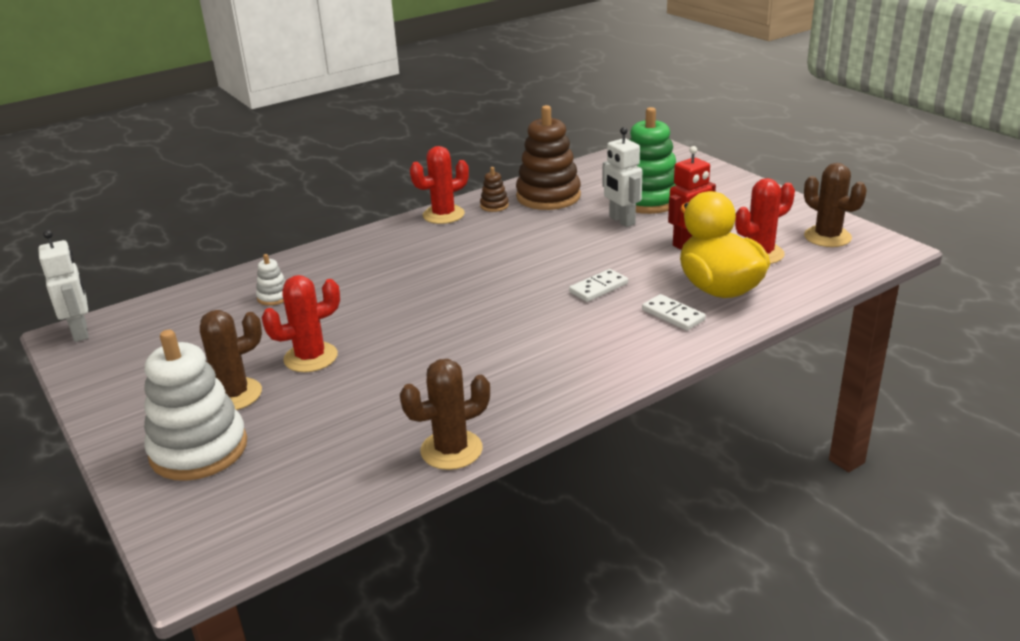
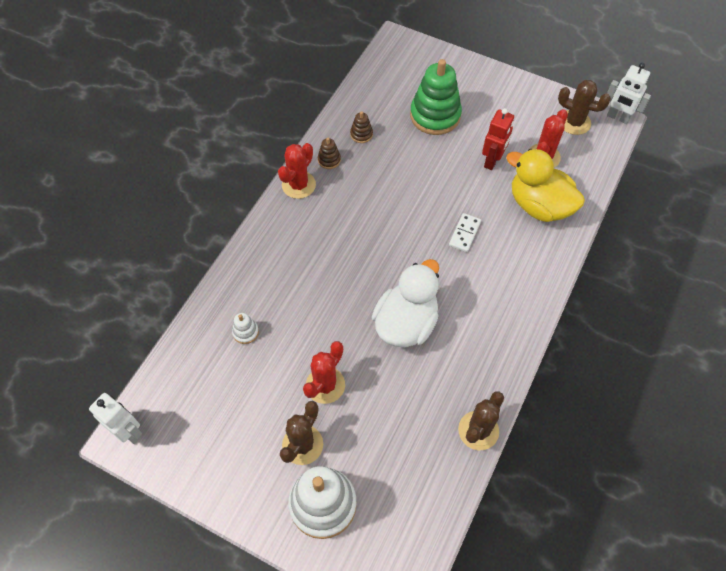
camera: 30 degrees left, 30 degrees up
brown stacking toy [516,105,581,210] -> brown stacking toy [350,111,373,143], size x0.44
white robot [603,127,642,227] -> white robot moved to [607,63,651,124]
white domino [642,294,706,331] -> none
none -> white duck [372,259,439,347]

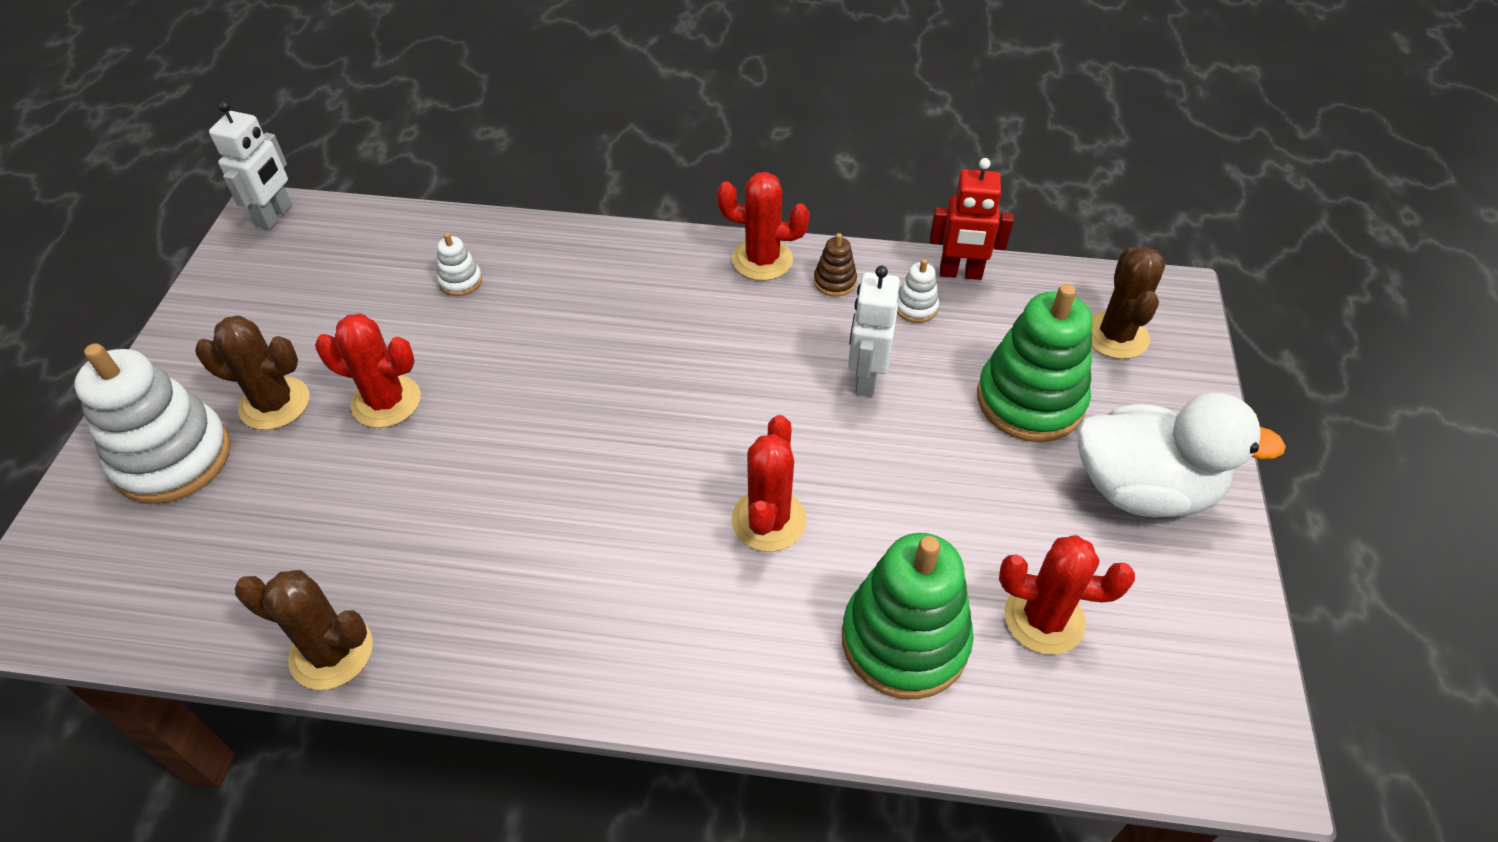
camera: 70 degrees right, 10 degrees down
brown stacking toy [350,111,373,143] -> white stacking toy [897,259,939,323]
white duck [372,259,439,347] -> white duck moved to [1077,393,1286,517]
white domino [449,213,481,252] -> red cactus [731,415,806,552]
red robot [482,108,514,170] -> red robot moved to [930,158,1014,280]
yellow duck [506,149,585,222] -> green stacking toy [842,533,974,699]
brown cactus [558,80,611,135] -> brown cactus moved to [1091,247,1165,359]
white robot [607,63,651,124] -> white robot moved to [848,266,900,397]

